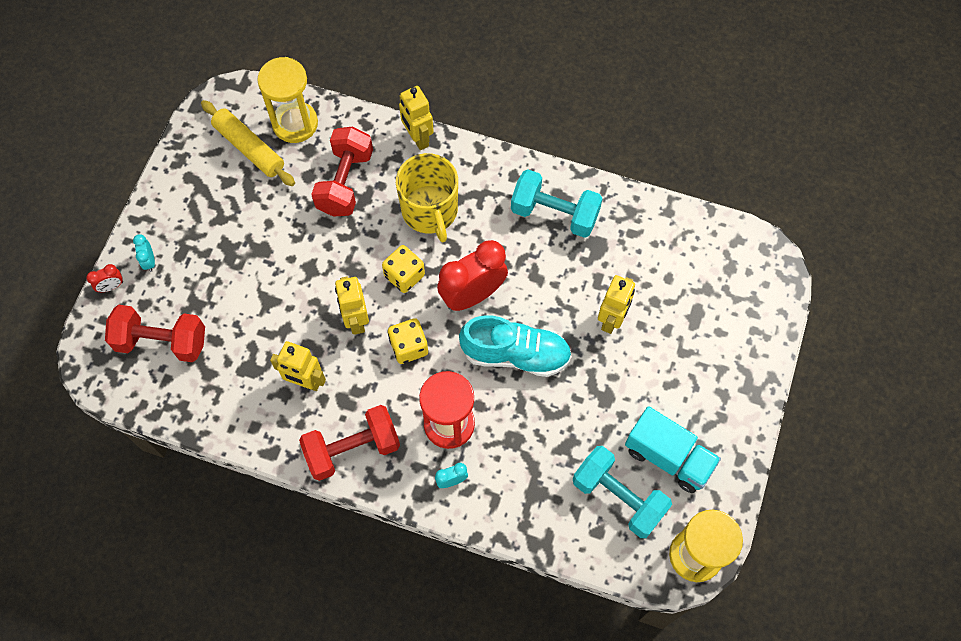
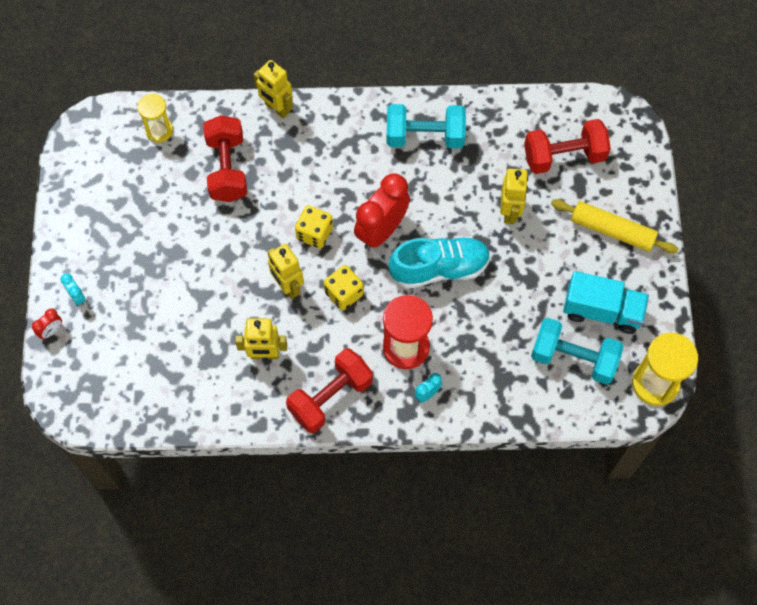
camera: 20 degrees left, 0 degrees up
red dumbbell [105,305,205,362] -> red dumbbell moved to [524,119,611,174]
yellow rolling pin [201,100,295,186] -> yellow rolling pin moved to [551,199,678,254]
yellow hourglass [257,57,318,143] -> yellow hourglass [137,94,173,143], size x0.63
yellow mug [396,153,458,242] -> none

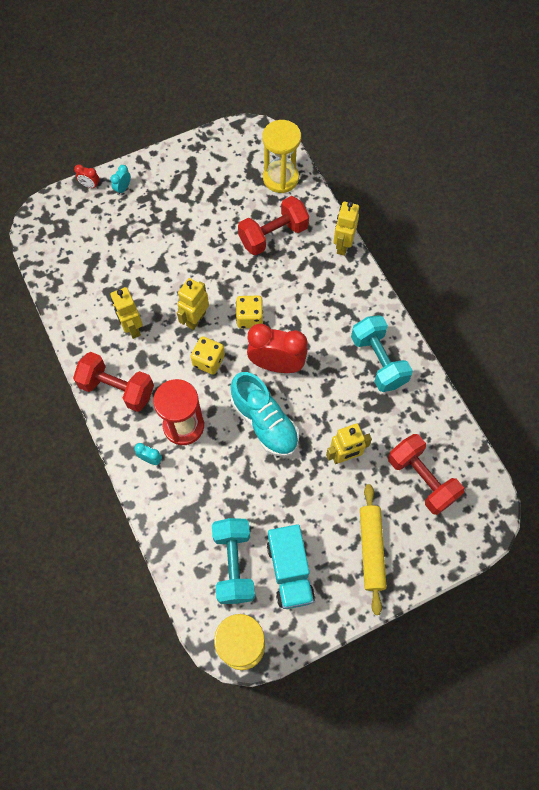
camera: 65 degrees right, 0 degrees up
yellow hourglass [137,94,173,143] -> yellow hourglass [262,120,301,193], size x1.59

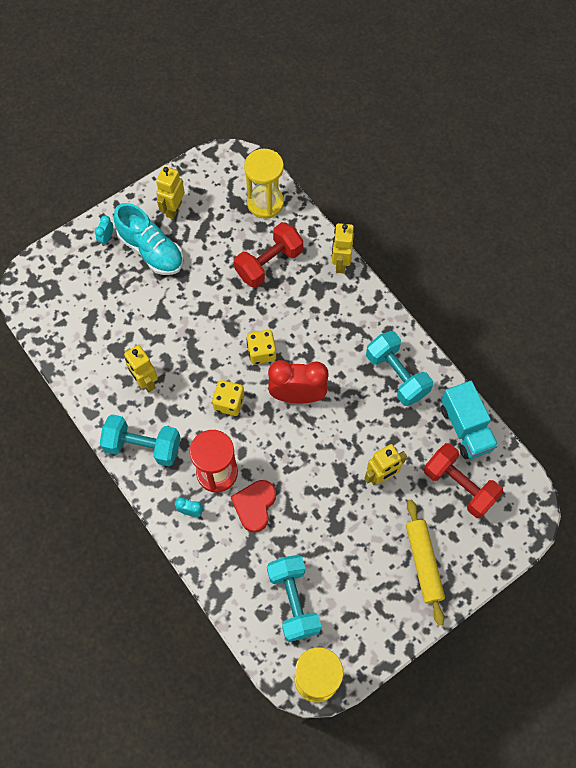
camera: 10 degrees left, 0 degrees up
red dumbbell [73,352,154,412] -> turquoise dumbbell [100,414,180,467]
red clock [74,164,99,189] -> none
yellow robot [177,278,209,330] -> yellow robot moved to [156,166,185,219]
turquoise shoe [231,372,299,457] -> turquoise shoe moved to [113,203,184,275]
turquoise truck [267,524,315,609] -> turquoise truck moved to [441,381,498,459]
none -> red heart [231,480,276,533]

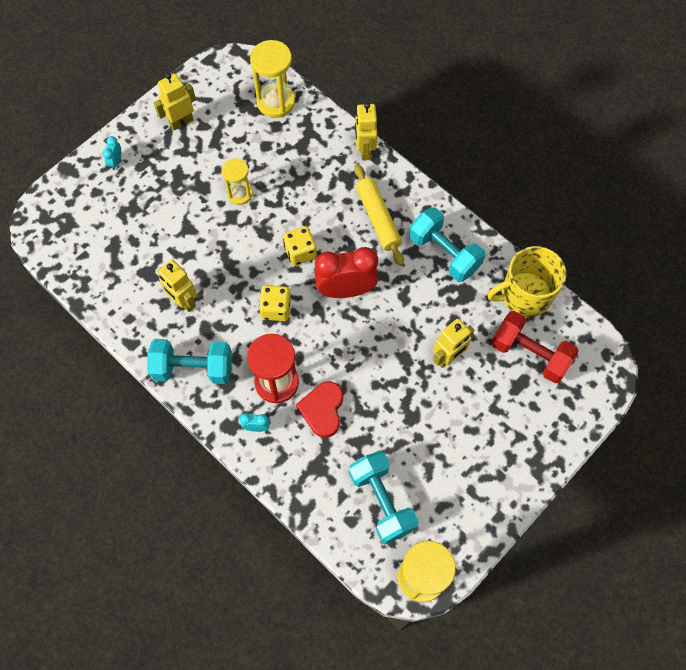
camera: 10 degrees left, 0 degrees up
turquoise shoe [113,203,184,275] -> none
yellow robot [156,166,185,219] -> yellow robot turned 45 degrees clockwise [154,73,196,131]
red dumbbell [234,222,303,288] -> none
yellow rolling pin [406,500,445,626] -> yellow rolling pin moved to [354,164,404,266]
turquoise truck [441,381,498,459] -> yellow mug [488,246,566,317]
none -> yellow hourglass [222,158,253,205]

